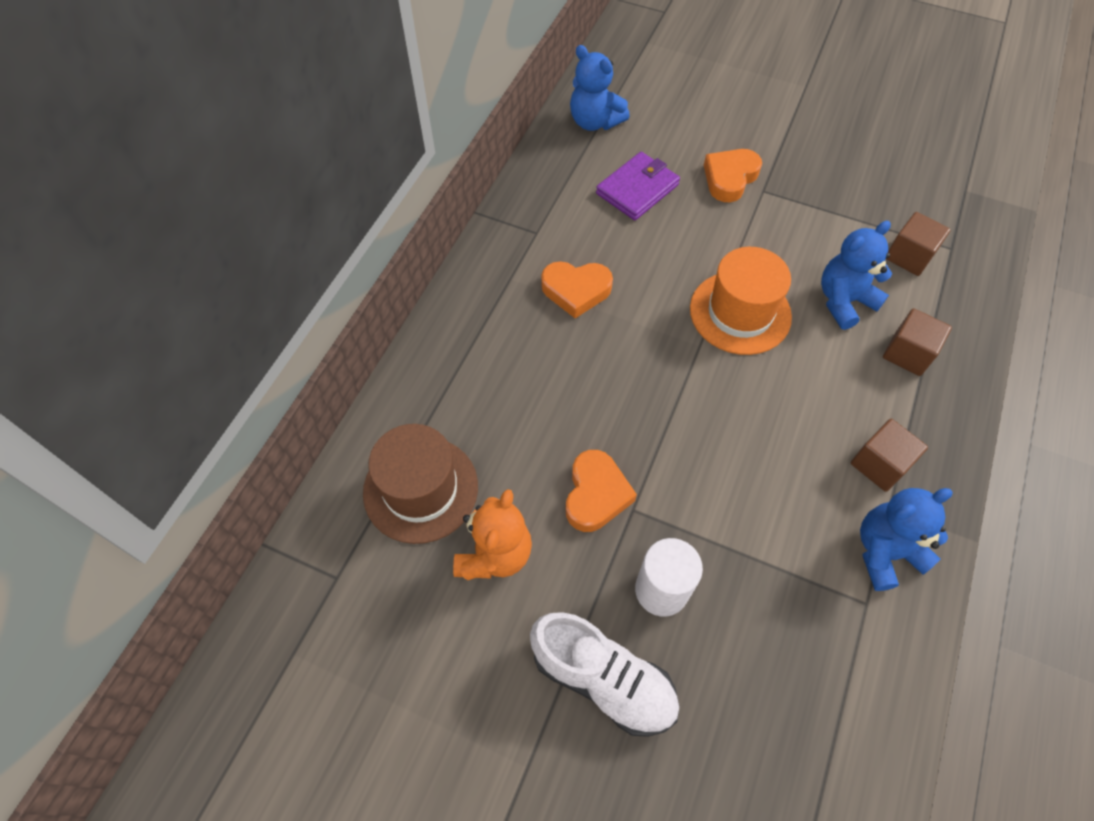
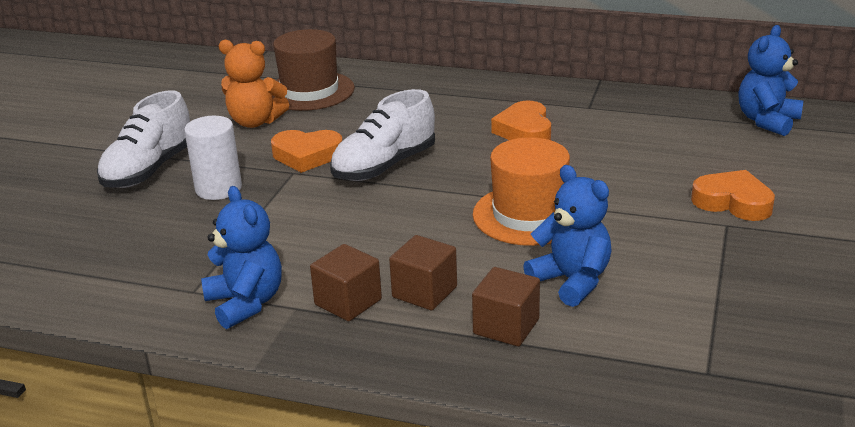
camera: 85 degrees right, 30 degrees down
purple wallet [596,152,680,220] -> none
brown cube [886,212,951,276] -> brown cube moved to [389,235,457,310]
none -> white shoe [330,89,435,181]

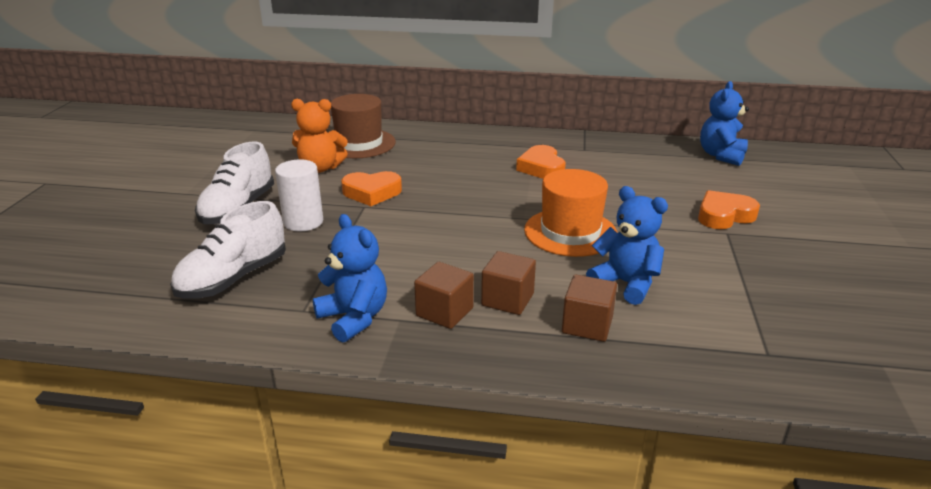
camera: 10 degrees left, 0 degrees up
white shoe [330,89,435,181] -> white shoe moved to [170,201,286,299]
orange heart [691,170,775,221] -> orange heart turned 45 degrees counterclockwise [698,190,760,229]

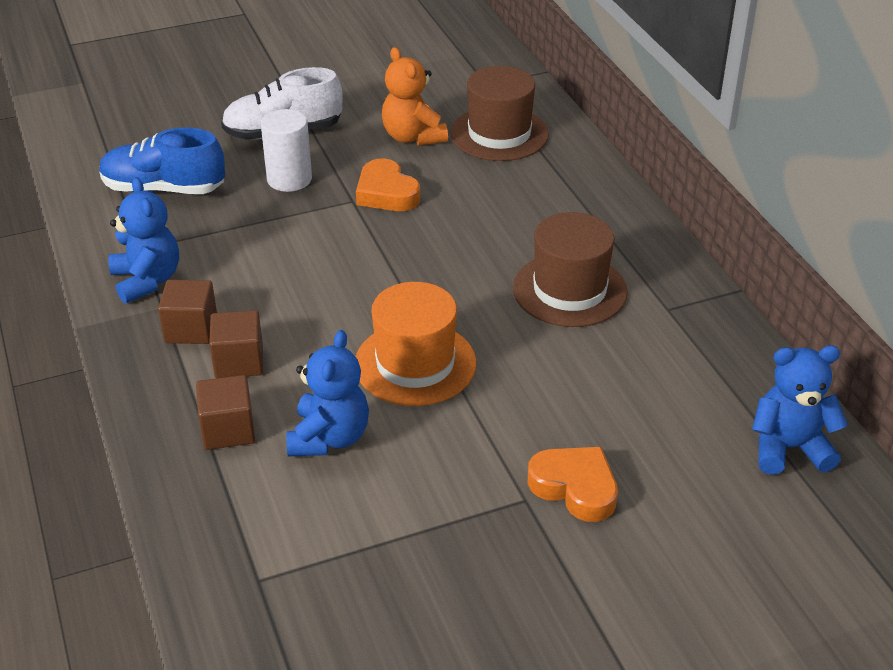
camera: 60 degrees right, 10 degrees up
white shoe [170,201,286,299] -> blue shoe [99,128,225,194]
blue teddy bear [313,214,387,343] -> blue teddy bear turned 45 degrees counterclockwise [108,177,179,304]
orange heart [516,145,566,179] -> brown hat [513,212,628,327]

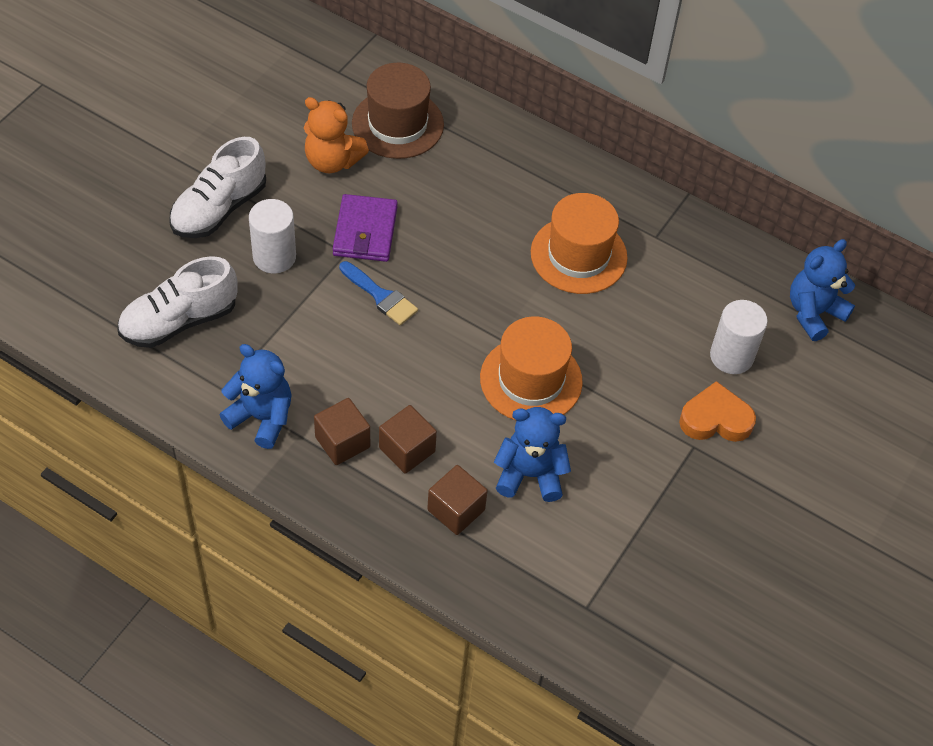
camera: 40 degrees left, 15 degrees up
blue shoe [99,128,225,194] -> white shoe [118,256,238,348]
blue teddy bear [286,330,369,456] -> blue teddy bear turned 60 degrees counterclockwise [494,407,571,502]
orange heart [356,158,420,211] -> purple wallet [333,194,398,262]
brown hat [513,212,628,327] -> orange hat [531,193,628,294]
none -> blue brush [339,261,418,325]
none -> white cylinder [710,300,768,374]

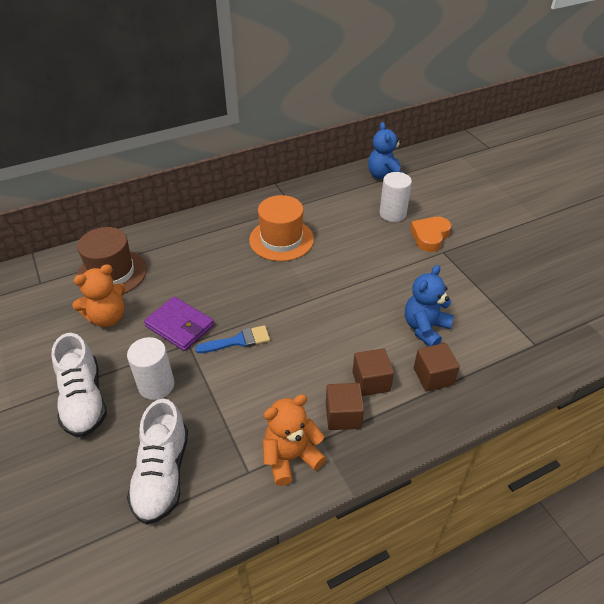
camera: 55 degrees left, 10 degrees down
blue teddy bear [220,344,292,449] -> orange teddy bear [263,394,326,486]
orange hat [480,316,583,421] -> none

